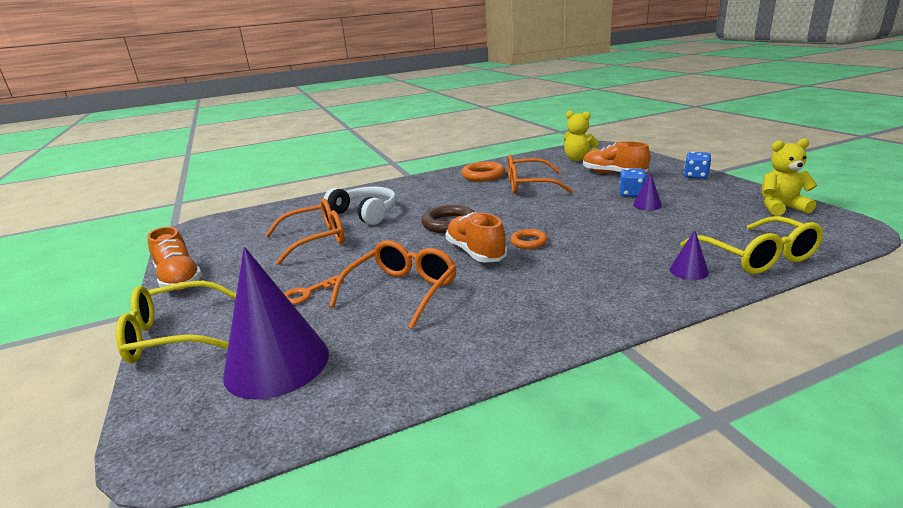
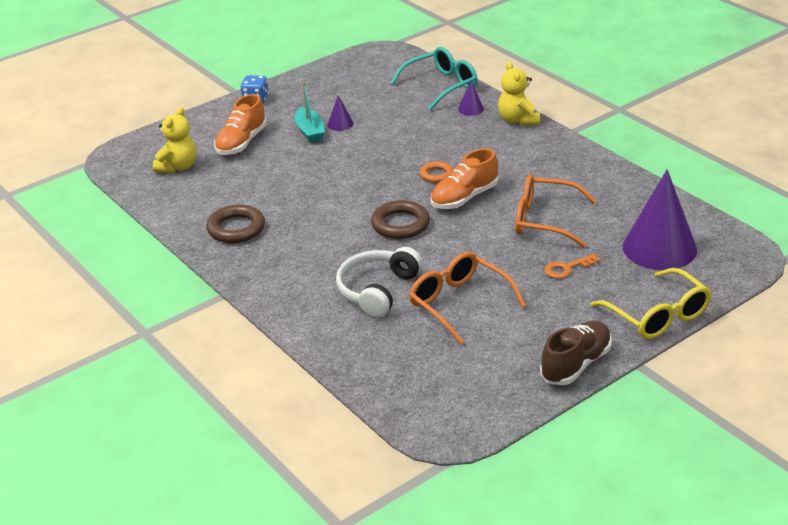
camera: 105 degrees left, 10 degrees up
orange shoe [147,227,202,290] -> brown shoe [540,321,612,385]
orange key [284,275,344,304] -> orange key turned 120 degrees clockwise [544,254,600,279]
orange ring [461,162,505,181] -> brown ring [206,205,265,243]
orange glasses [507,155,573,194] -> none
blue dice [619,169,647,197] -> turquoise boat [295,82,325,143]
yellow glasses [681,216,823,274] -> turquoise glasses [390,47,477,110]
yellow teddy bear [762,138,817,216] -> yellow teddy bear moved to [498,61,540,126]

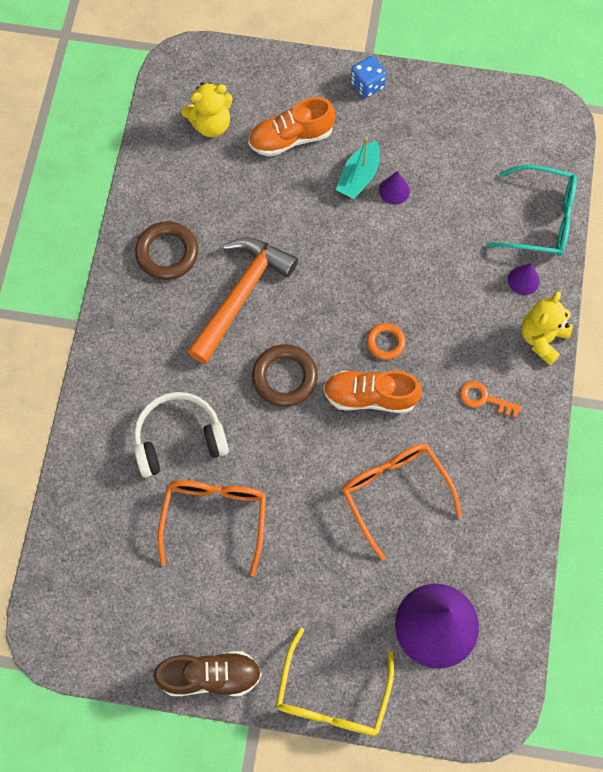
camera: 45 degrees right, 35 degrees up
orange key [544,254,600,279] -> orange key moved to [460,381,522,418]
none -> orange hammer [187,237,298,364]

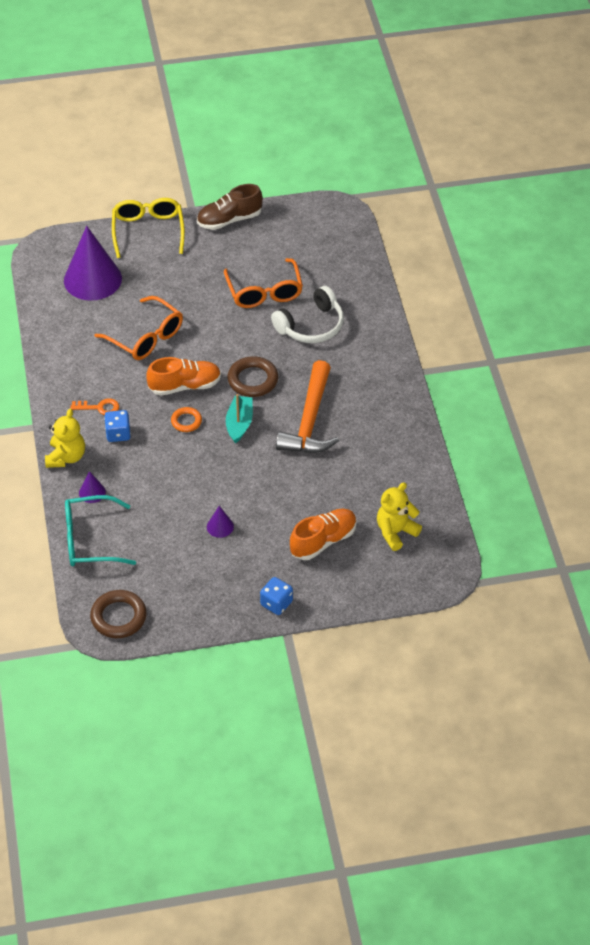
camera: 160 degrees right, 20 degrees down
brown ring [135,221,198,280] -> brown ring moved to [90,590,147,638]
turquoise boat [336,138,380,199] -> turquoise boat moved to [226,394,253,443]
none -> blue dice [104,410,131,442]

